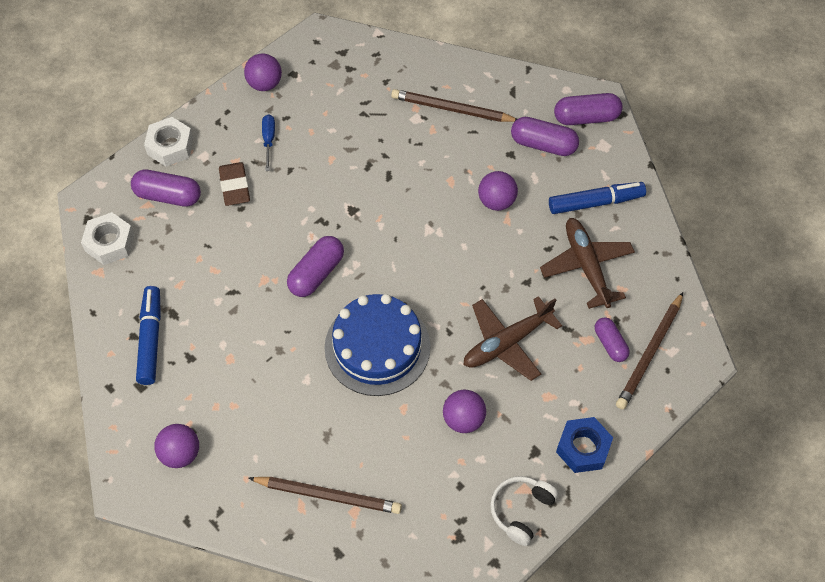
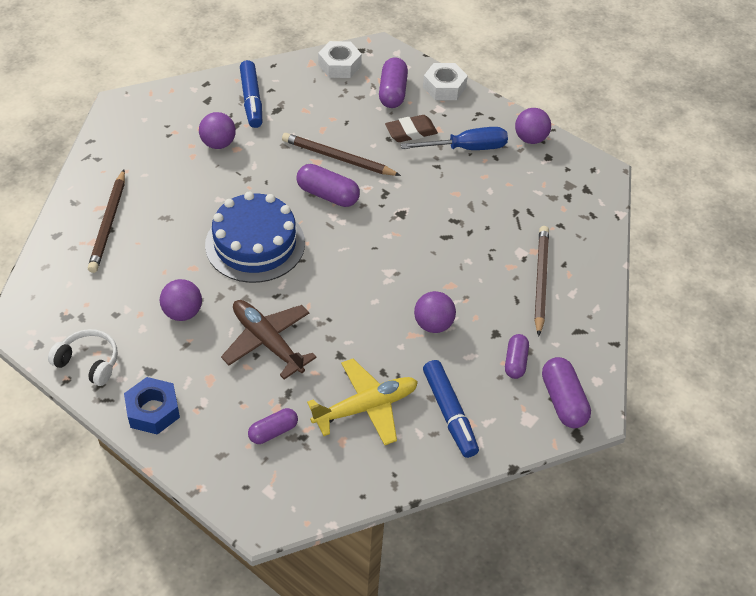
camera: 80 degrees right, 10 degrees down
blue marker [136,286,161,385] -> blue marker turned 90 degrees clockwise [240,60,262,128]
purple ball [154,424,199,468] -> purple ball moved to [199,112,236,149]
blue screwdriver [262,114,275,171] -> blue screwdriver [401,127,508,150], size x1.72
purple capsule [511,117,579,156] -> purple capsule [505,334,529,379], size x0.66
brown plane [540,218,635,309] -> yellow plane [307,359,418,445]
brown pencil [616,292,683,410] -> brown pencil moved to [282,133,401,176]

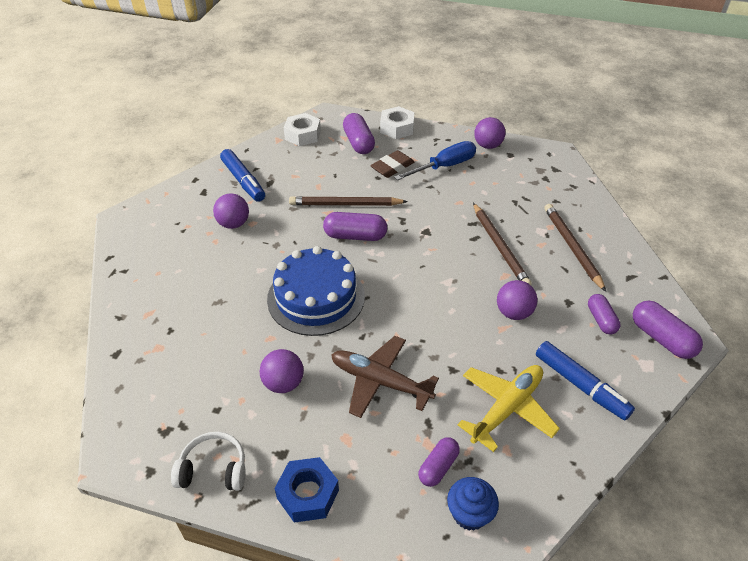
camera: 20 degrees left, 5 degrees down
brown pencil [88,170,125,273] -> brown pencil moved to [473,203,532,285]
none -> blue cupcake [447,477,499,531]

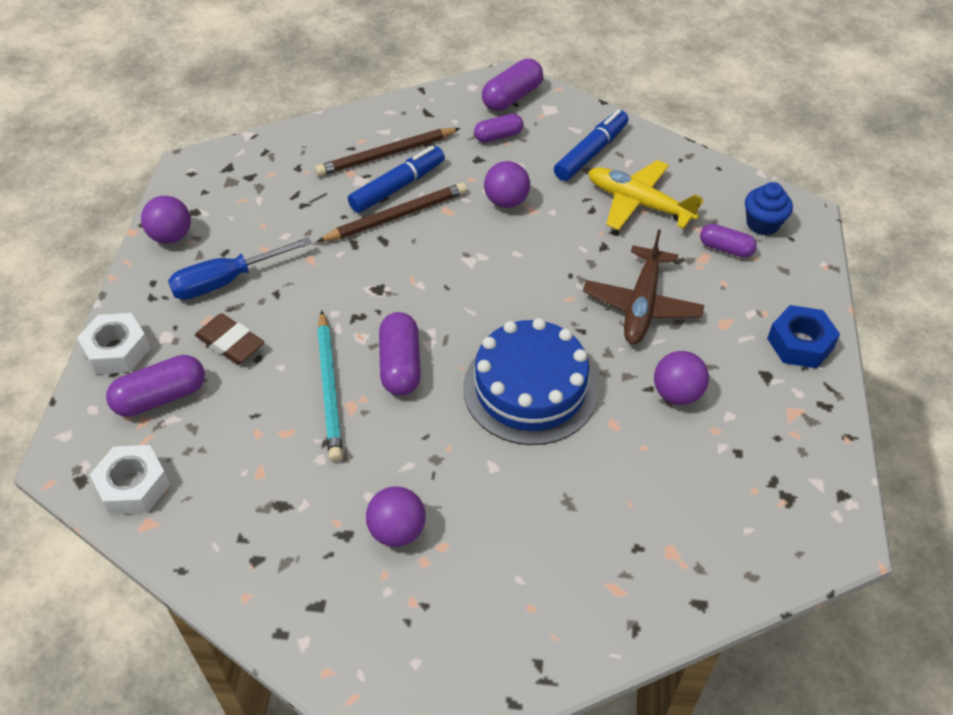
camera: 100 degrees left, 5 degrees up
white headphones [171,432,246,491] -> none
blue marker [220,149,265,202] -> blue marker moved to [348,146,445,213]
brown pencil [289,196,408,206] -> turquoise pencil [317,311,343,462]
blue screwdriver [394,141,476,180] -> blue screwdriver turned 75 degrees counterclockwise [168,237,312,300]

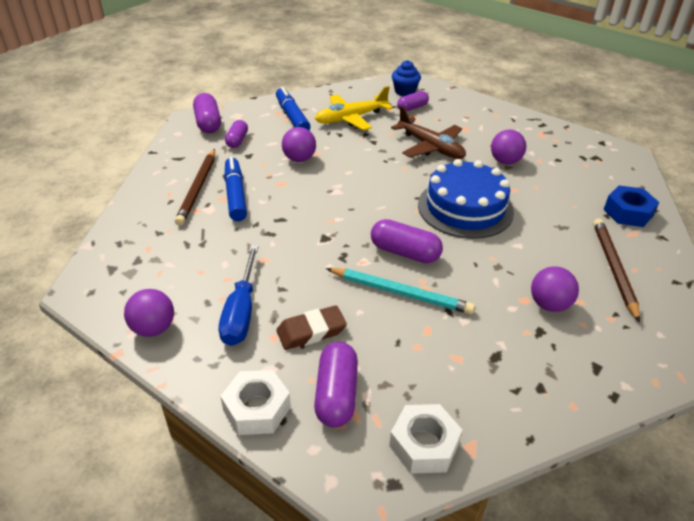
camera: 60 degrees left, 10 degrees down
brown pencil [317,183,467,242] -> brown pencil moved to [593,218,640,323]
blue nut [767,305,840,368] -> blue nut moved to [604,185,659,227]

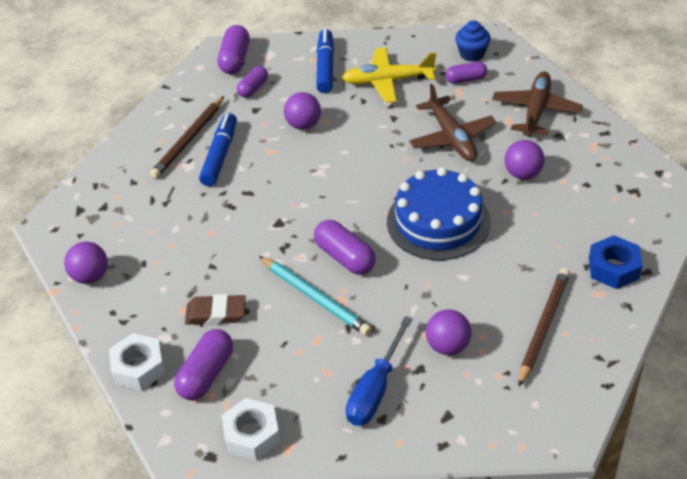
camera: 25 degrees right, 5 degrees up
blue screwdriver [219,245,259,346] -> blue screwdriver moved to [346,316,413,426]
none -> brown plane [492,72,583,137]

